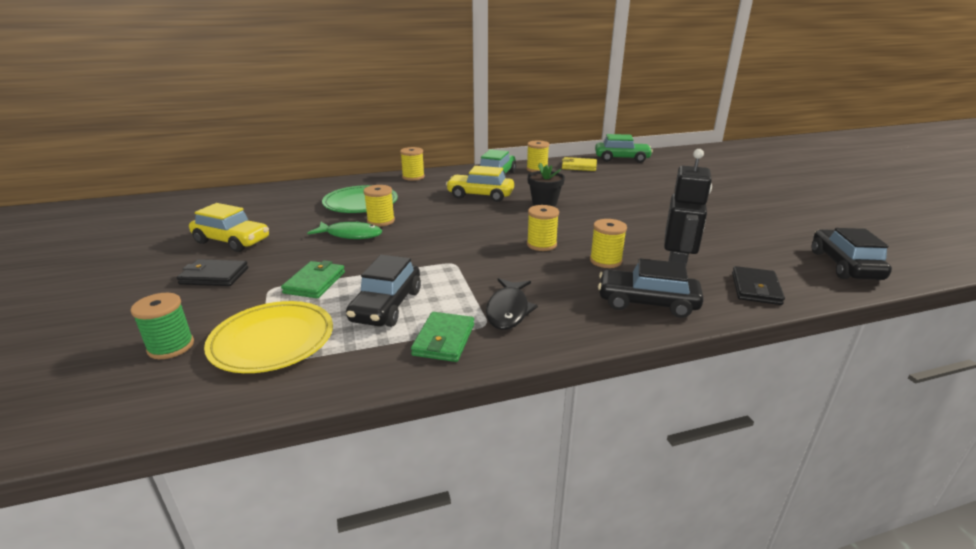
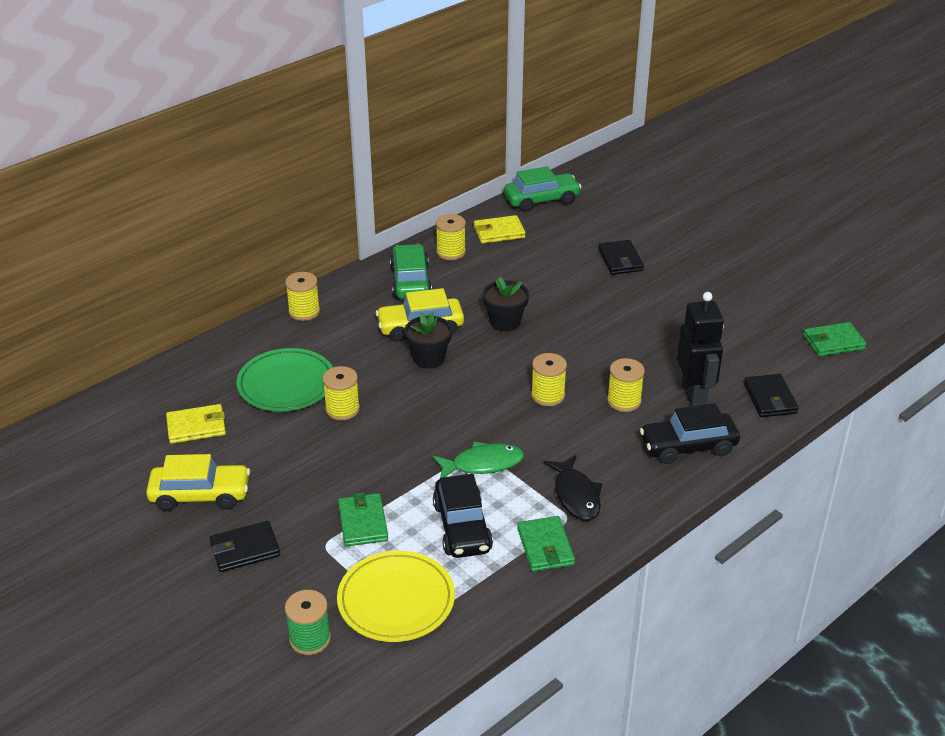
camera: 25 degrees left, 10 degrees up
green fish [308,221,382,239] -> green fish moved to [433,442,524,478]
black car [812,228,892,280] -> green wallet [803,322,866,356]
none -> yellow wallet [166,404,226,444]
none -> black flower pot [404,312,452,368]
none -> black wallet [598,240,644,275]

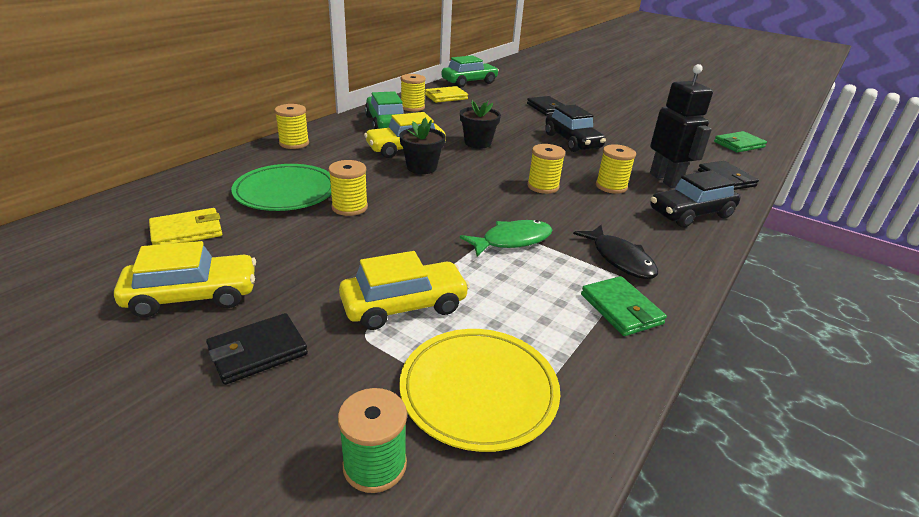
camera: 15 degrees left, 5 degrees down
green wallet [338,492,388,547] -> yellow car [339,251,470,330]
black car [433,474,493,558] -> black car moved to [545,105,606,152]

